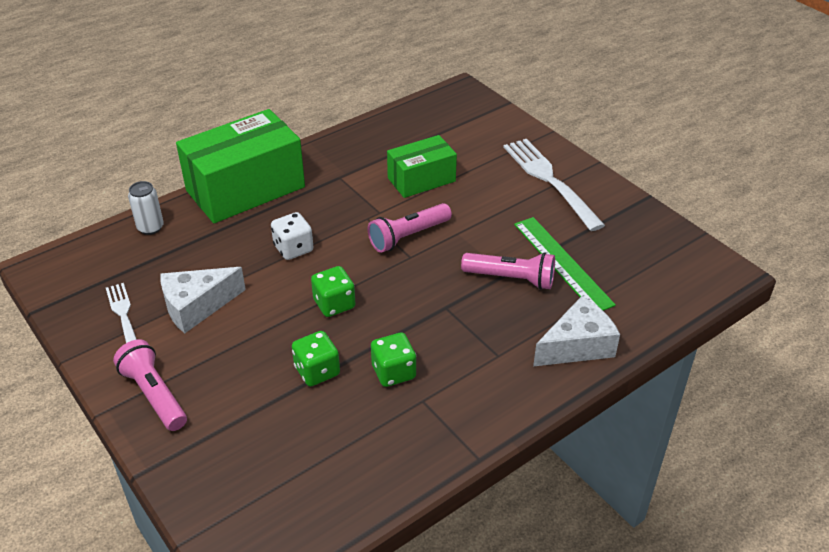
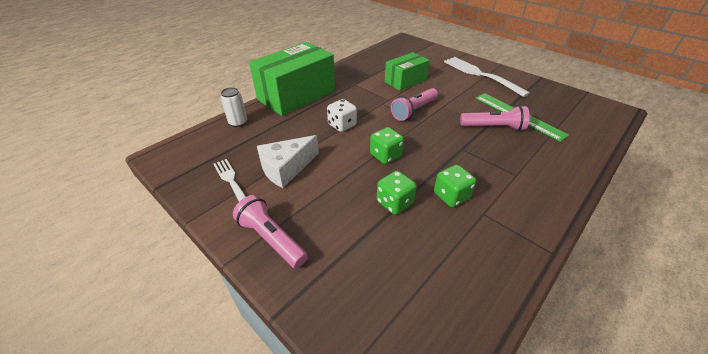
camera: 10 degrees left, 0 degrees up
white cheese [533,296,620,367] -> none

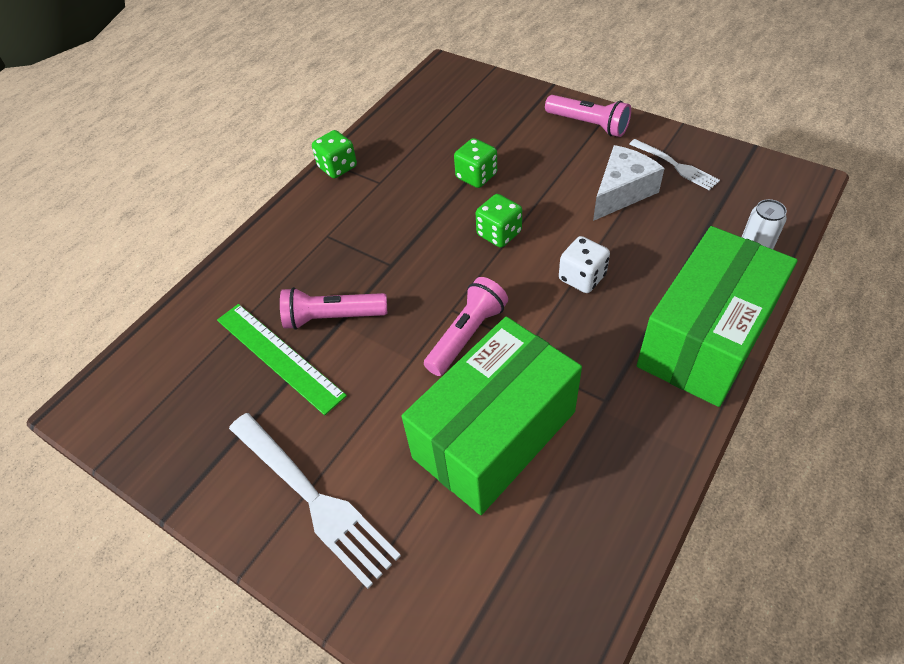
camera: 175 degrees right, 10 degrees up
green box [385,52,430,91] -> green box [402,317,582,515], size x1.72
green dice [434,165,476,207] -> green dice moved to [312,130,357,179]

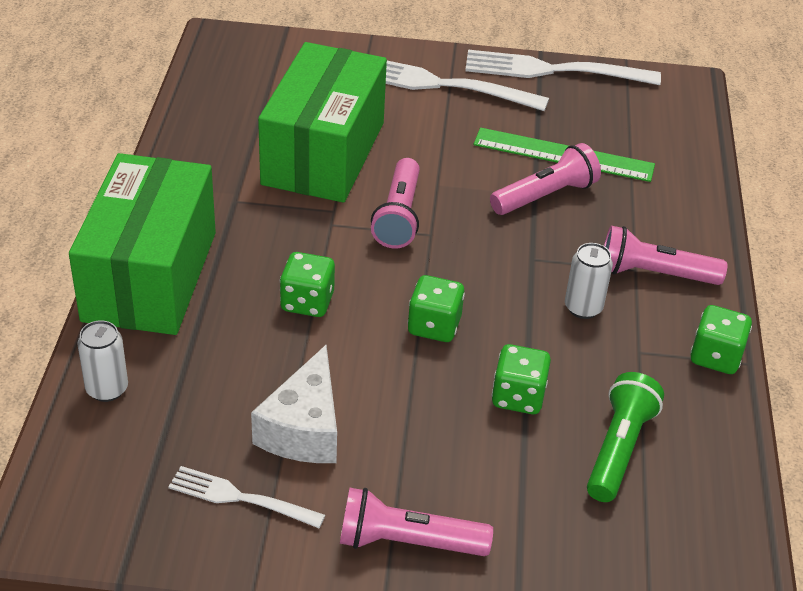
camera: 145 degrees right, 10 degrees down
white dice [559,236,610,293] -> green dice [280,252,335,317]
none -> white fork [465,50,661,85]
none -> white can [565,243,613,319]
none -> green flashlight [587,372,664,502]
none -> pink flashlight [604,226,727,285]

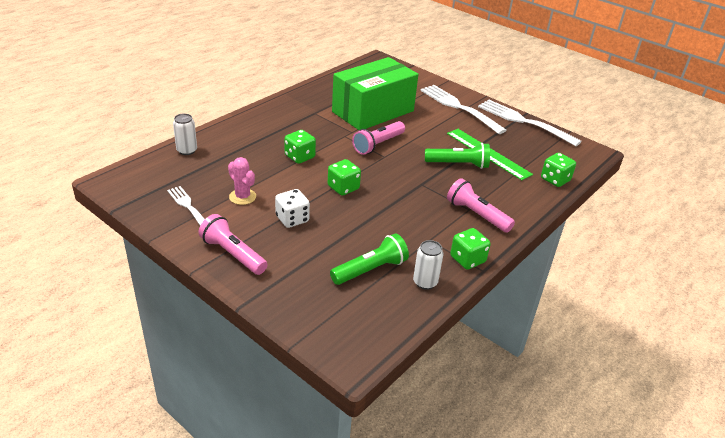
camera: 35 degrees right, 5 degrees down
green box [69,153,216,335] -> none
white cheese [251,345,337,463] -> pink cactus [228,157,256,205]
pink flashlight [490,143,601,215] -> green flashlight [425,143,490,169]
green dice [492,344,551,414] -> green dice moved to [541,153,576,187]
white can [565,243,613,319] -> white can moved to [413,240,443,290]
none -> white dice [275,189,310,228]

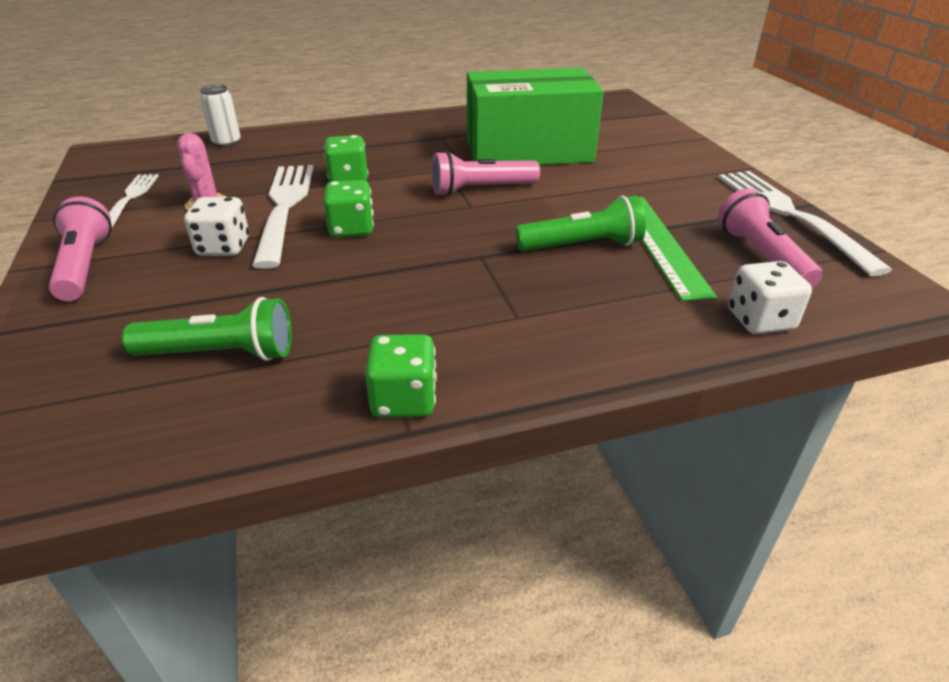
camera: 35 degrees right, 0 degrees up
white can [413,240,443,290] -> none
white fork [420,85,507,134] -> white fork moved to [252,165,314,269]
green flashlight [425,143,490,169] -> green flashlight turned 45 degrees counterclockwise [516,195,646,251]
pink flashlight [447,178,515,233] -> pink flashlight moved to [718,188,823,288]
green dice [541,153,576,187] -> white dice [728,261,812,334]

